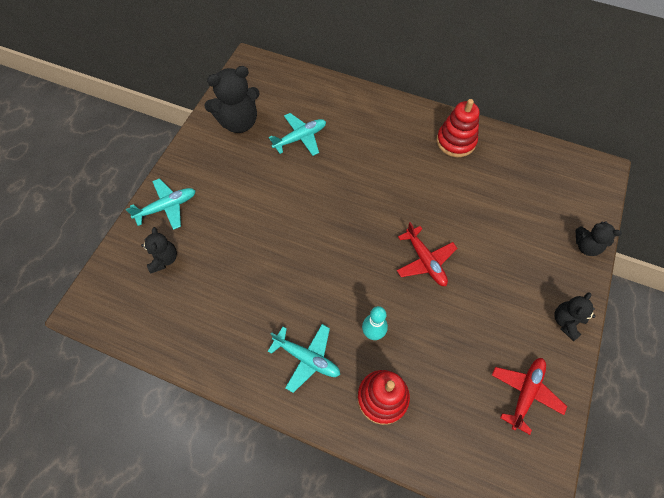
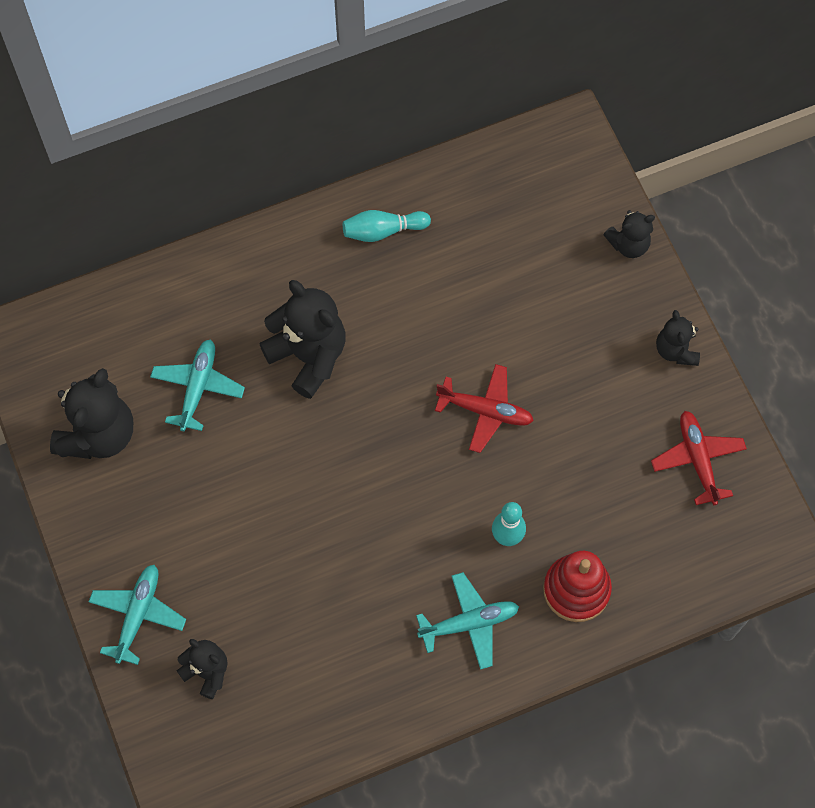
camera: 45 degrees left, 5 degrees up
red stacking toy [436,99,479,157] -> turquoise bowling pin [343,210,431,242]
none -> black teddy bear [259,280,346,399]

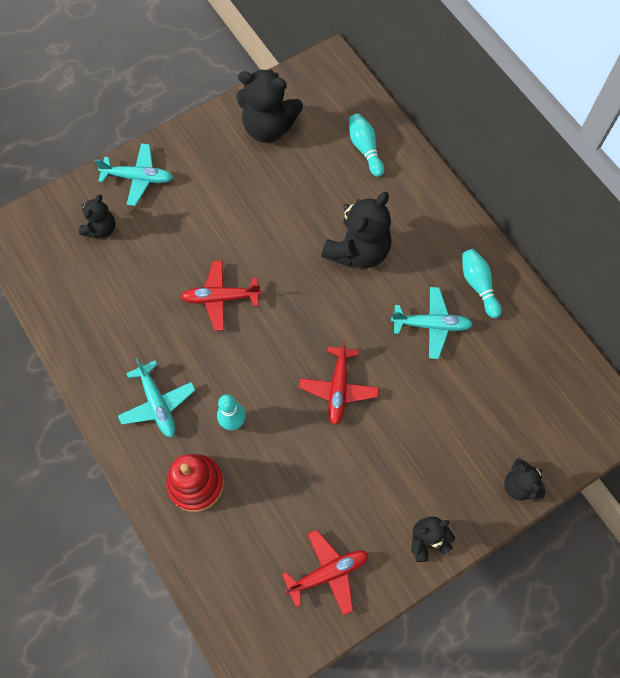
camera: 80 degrees right, 0 degrees up
turquoise plane [150,339,245,431] -> turquoise plane moved to [391,287,473,359]
none -> red plane [181,261,261,331]
none -> turquoise bowling pin [349,113,384,177]

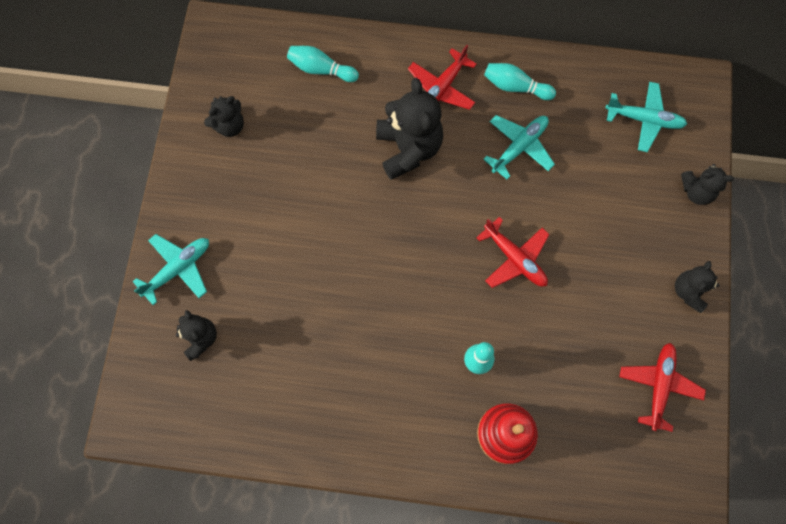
camera: 50 degrees left, 5 degrees up
turquoise plane [118,358,196,437] -> turquoise plane moved to [605,82,687,152]
red plane [181,261,261,331] -> red plane moved to [408,45,477,110]
black teddy bear [236,69,303,143] -> black teddy bear [204,96,244,137], size x0.56

